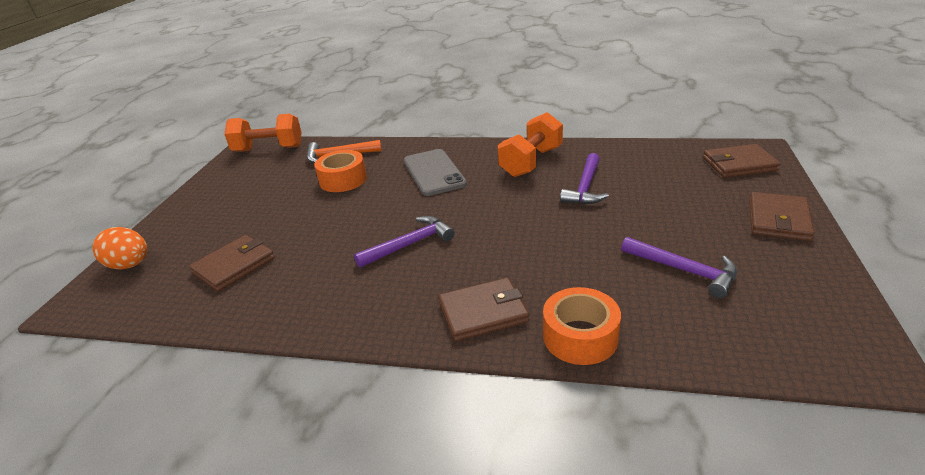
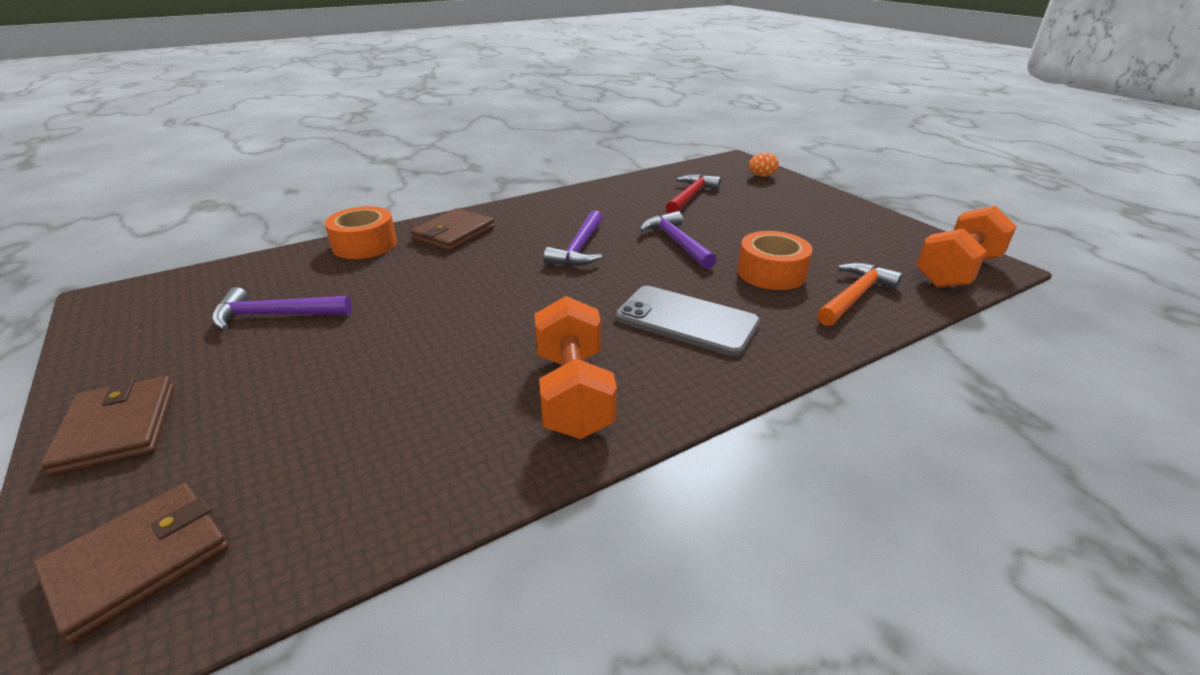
camera: 135 degrees right, 0 degrees up
orange egg [92,227,147,270] -> orange egg [749,153,779,177], size x0.65
brown wallet [189,235,275,292] -> red hammer [666,174,722,213]
purple hammer [560,153,609,204] -> purple hammer moved to [640,211,717,269]

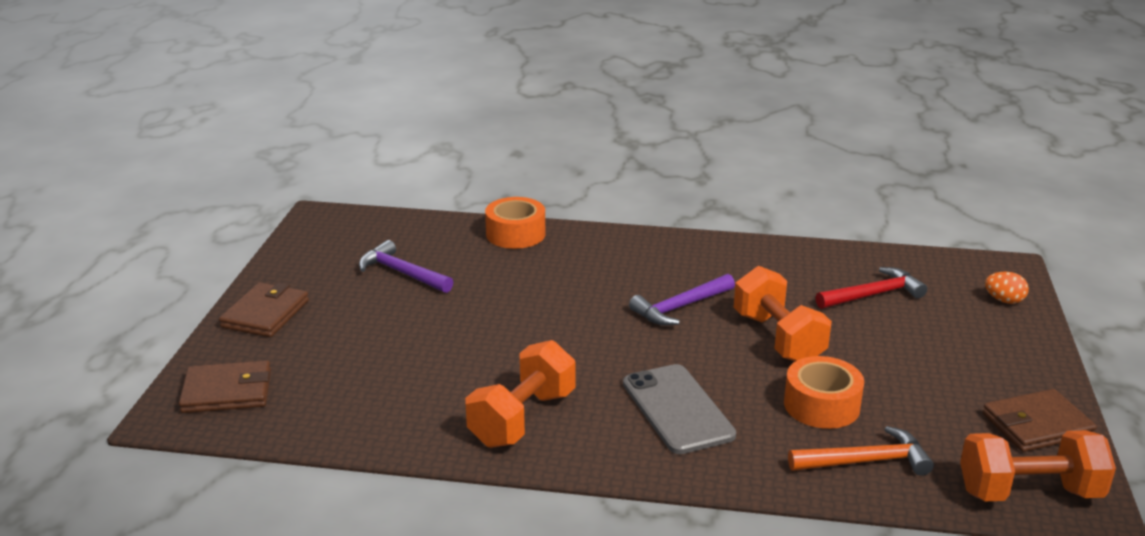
camera: 40 degrees right, 5 degrees down
brown wallet [410,208,495,252] -> brown wallet moved to [983,389,1097,452]
purple hammer [640,211,717,269] -> orange dumbbell [734,266,832,361]

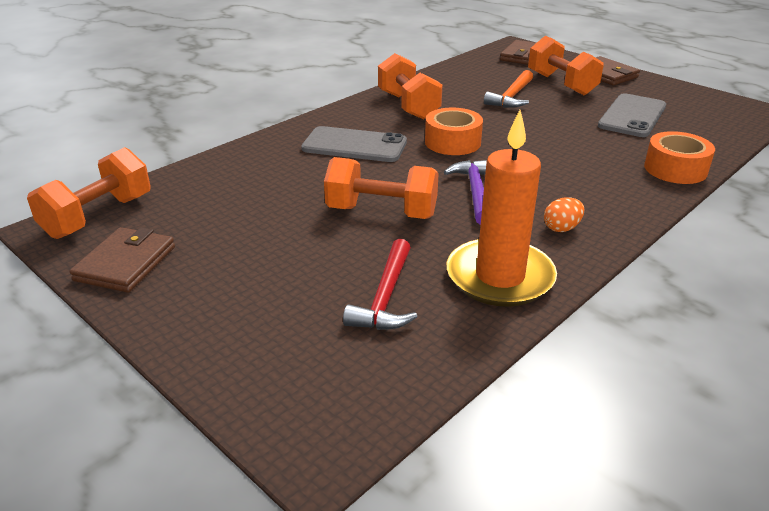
camera: 125 degrees right, 5 degrees up
purple hammer [359,240,453,293] -> grey phone [598,93,666,137]
orange tape [784,356,864,429] -> orange tape moved to [425,108,483,155]
orange hammer [788,426,934,476] -> orange hammer moved to [484,70,533,108]
orange egg [985,272,1029,304] -> orange egg moved to [544,197,584,232]
none -> orange candle [447,110,557,307]
none -> orange dumbbell [528,36,604,96]

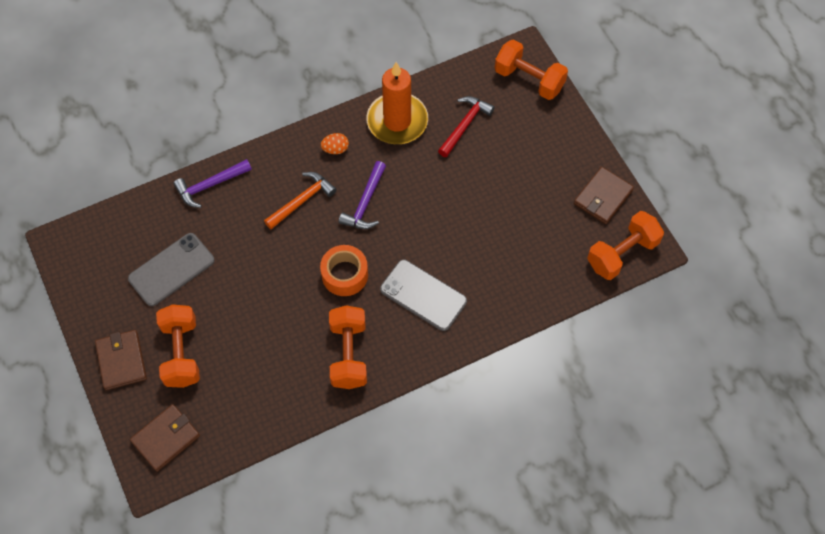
camera: 160 degrees left, 30 degrees up
orange dumbbell [324,157,439,219] -> orange dumbbell moved to [495,39,568,100]
orange hammer [484,70,533,108] -> orange hammer moved to [264,172,337,229]
orange tape [644,131,715,184] -> purple hammer [173,159,252,208]

